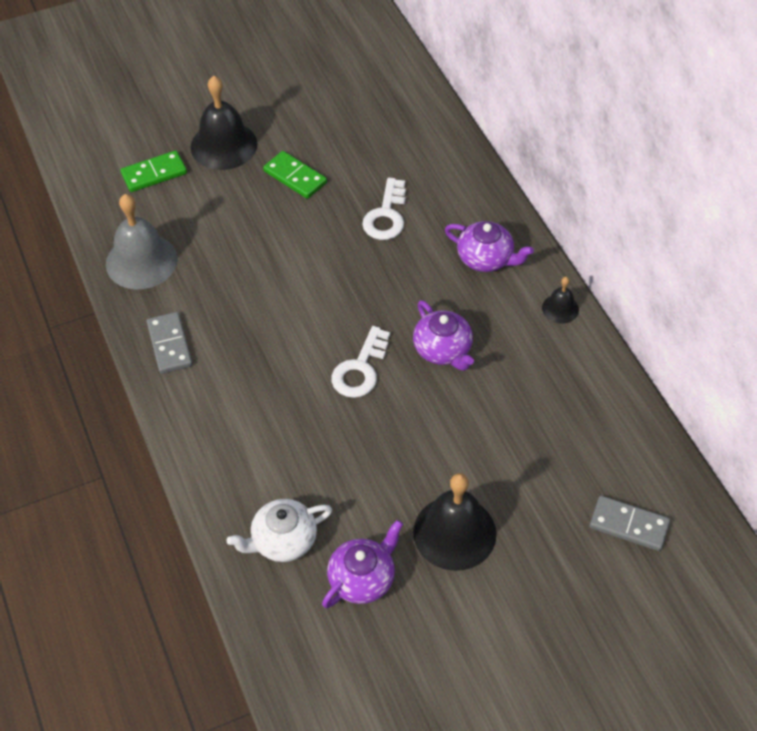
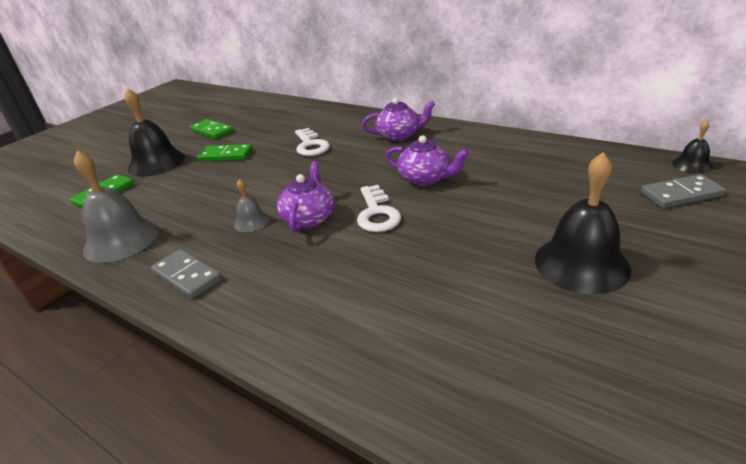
camera: 30 degrees left, 20 degrees down
white teapot [227,499,332,562] -> none
purple teapot [322,520,403,608] -> purple teapot moved to [277,161,335,233]
black bell [542,277,579,324] -> black bell moved to [672,120,713,174]
none -> green domino [190,119,233,139]
none -> grey bell [234,179,269,232]

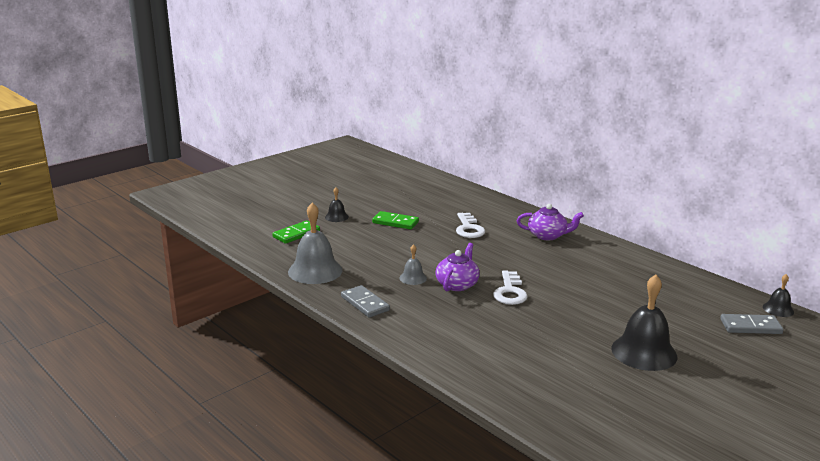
camera: 10 degrees right, 10 degrees down
black bell [124,88,185,177] -> black bell [325,187,349,222], size x0.50
green domino [190,119,233,139] -> none
purple teapot [385,135,469,186] -> none

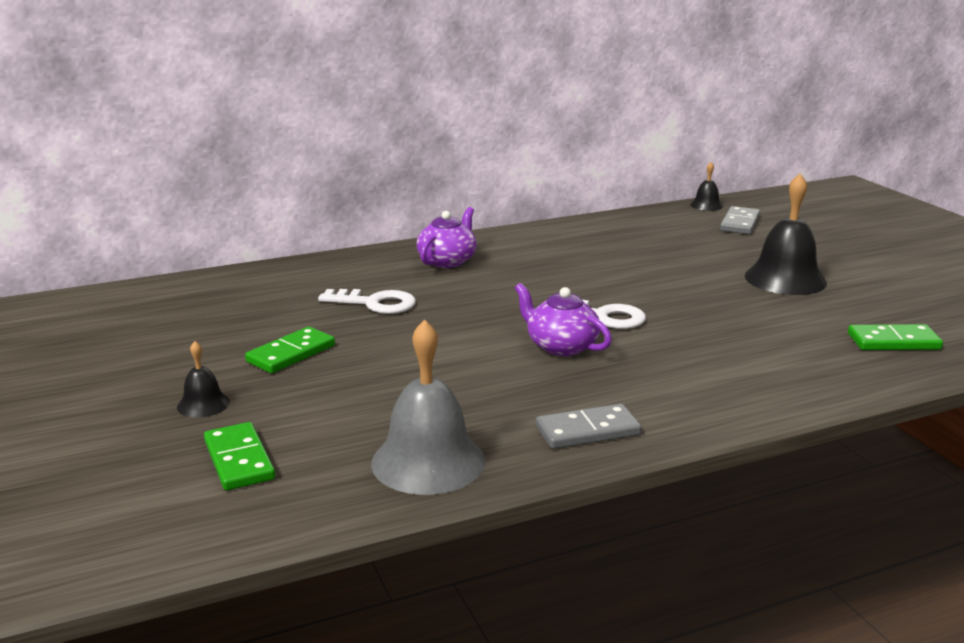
camera: 70 degrees left, 0 degrees up
grey bell [399,244,427,285] -> none
none -> green domino [848,324,943,350]

